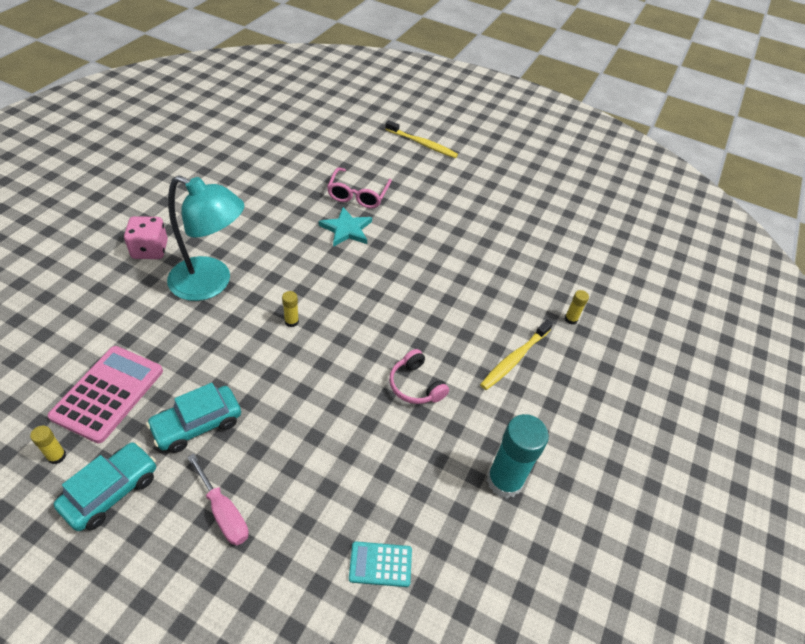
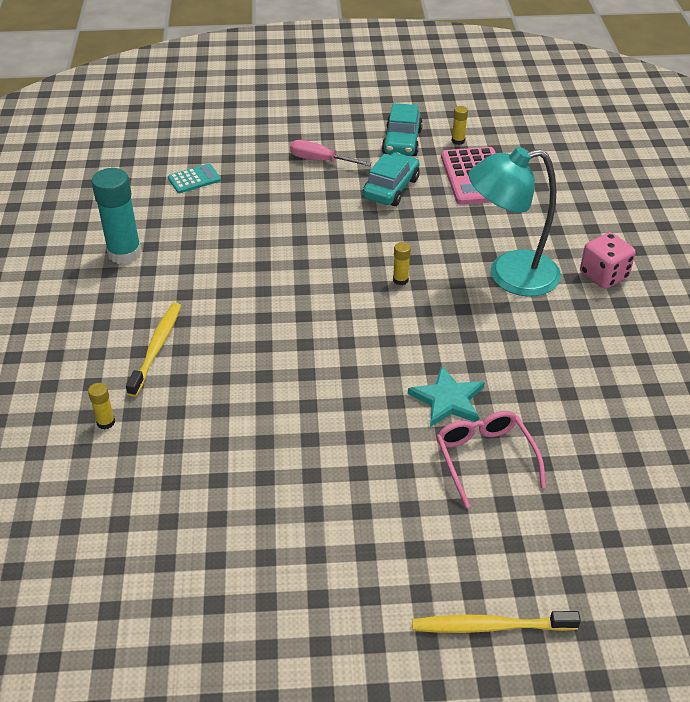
camera: 155 degrees right, 5 degrees down
pink headphones [389,349,449,404] -> none

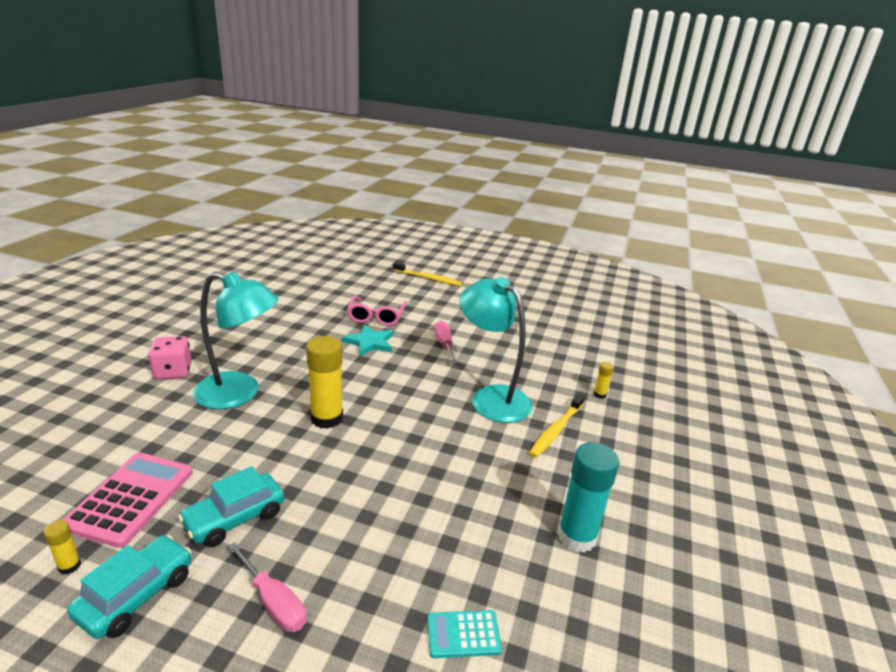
camera: 160 degrees left, 15 degrees down
yellow glue stick [393,242,411,285] -> yellow glue stick [306,336,343,429], size x2.20
none -> pink screwdriver [434,321,457,363]
none -> turquoise lamp [459,277,533,423]

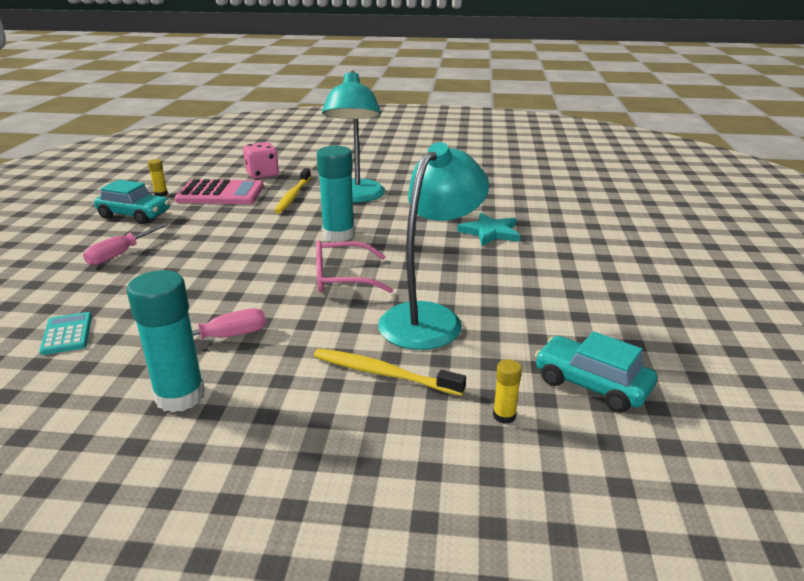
camera: 80 degrees right, 0 degrees up
pink dice [148,336,192,379] -> pink dice moved to [243,142,279,179]
turquoise car [178,466,284,547] -> turquoise car moved to [535,331,657,413]
yellow glue stick [306,336,343,429] -> turquoise glue stick [317,146,355,242]
pink glasses [347,296,407,326] -> pink glasses moved to [316,240,393,293]
yellow toothbrush [393,262,462,286] -> yellow toothbrush moved to [274,168,311,214]
pink screwdriver [434,321,457,363] -> pink screwdriver moved to [141,308,266,346]

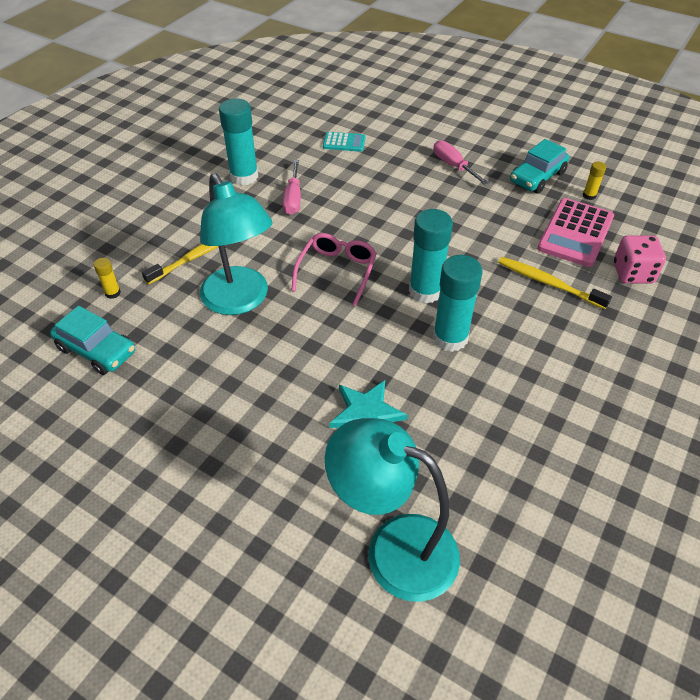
camera: 115 degrees right, 20 degrees up
turquoise lamp [322,70,385,203] -> turquoise lamp moved to [325,418,460,602]
turquoise car [535,331,657,413] -> turquoise car turned 60 degrees clockwise [50,306,135,375]
none -> turquoise glue stick [433,255,482,352]

